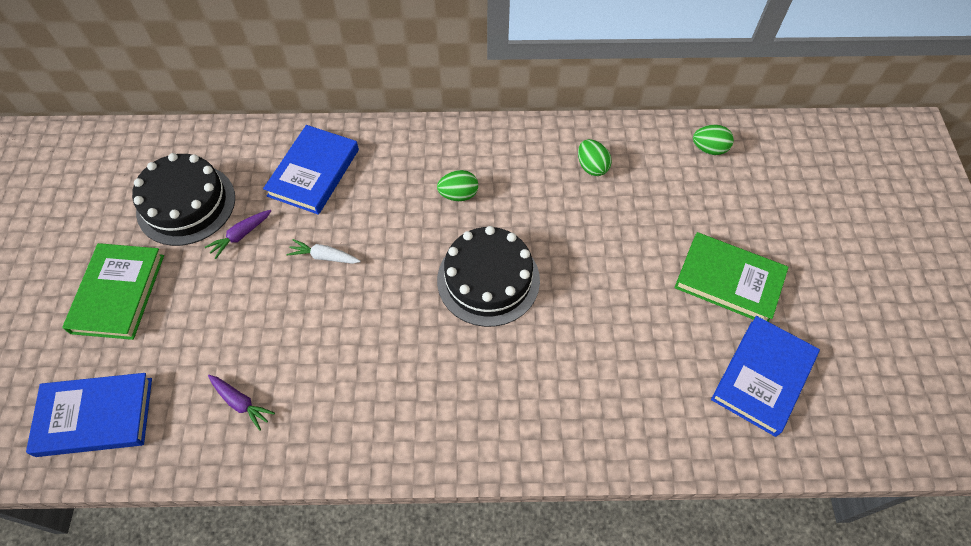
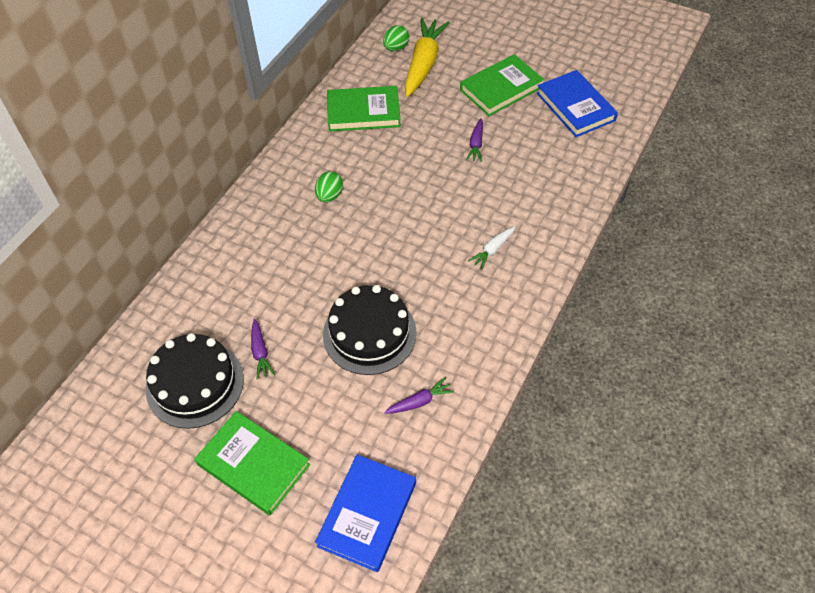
camera: 60 degrees left, 5 degrees down
blue book [263,125,359,215] -> none
white carrot [287,239,361,264] -> white carrot moved to [468,226,515,270]
black cake [437,226,540,327] -> black cake moved to [323,285,417,375]
green egg [578,139,612,176] -> green book [327,86,401,132]
none -> yellow carrot [405,18,450,97]
none -> purple carrot [466,118,483,162]

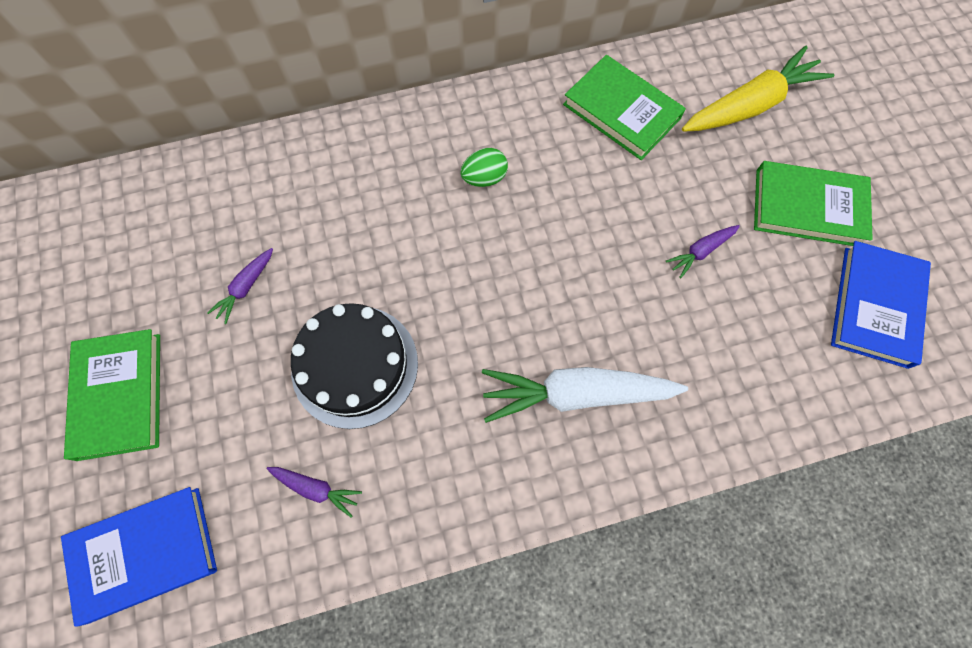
camera: 45 degrees right, 15 degrees up
black cake [146,333,244,429] -> none
green egg [383,25,409,51] -> none
white carrot [468,226,515,270] -> white carrot [482,367,688,423], size x2.12

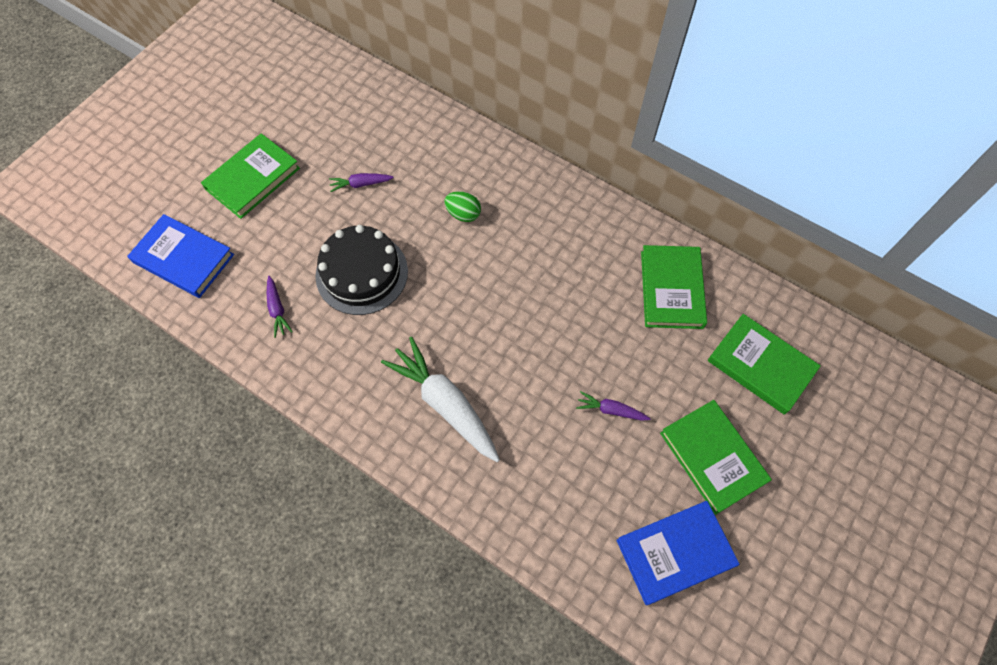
camera: 50 degrees right, 5 degrees down
green egg [460,148,508,187] -> green egg moved to [444,191,481,222]
yellow carrot [682,46,834,132] -> green book [708,314,821,415]

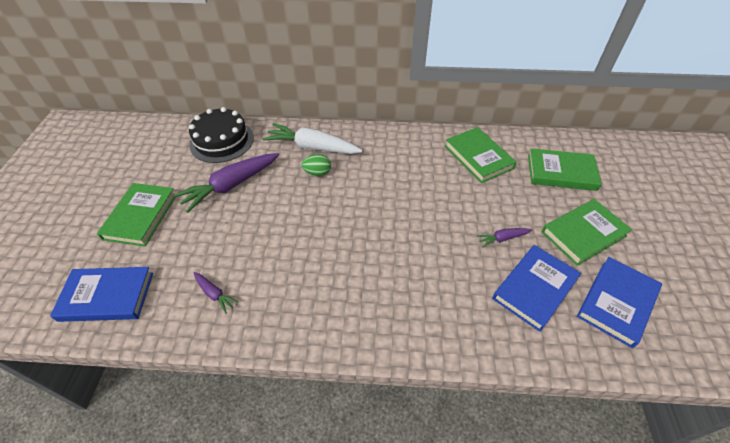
camera: 30 degrees left, 15 degrees down
black cake [315,225,408,315] -> black cake moved to [189,107,254,163]
purple carrot [329,173,394,192] -> purple carrot [174,153,279,213], size x2.12
white carrot [381,337,500,462] -> white carrot moved to [263,123,362,154]
green book [660,400,772,515] -> green book turned 60 degrees counterclockwise [542,199,632,266]
none -> blue book [492,245,581,332]

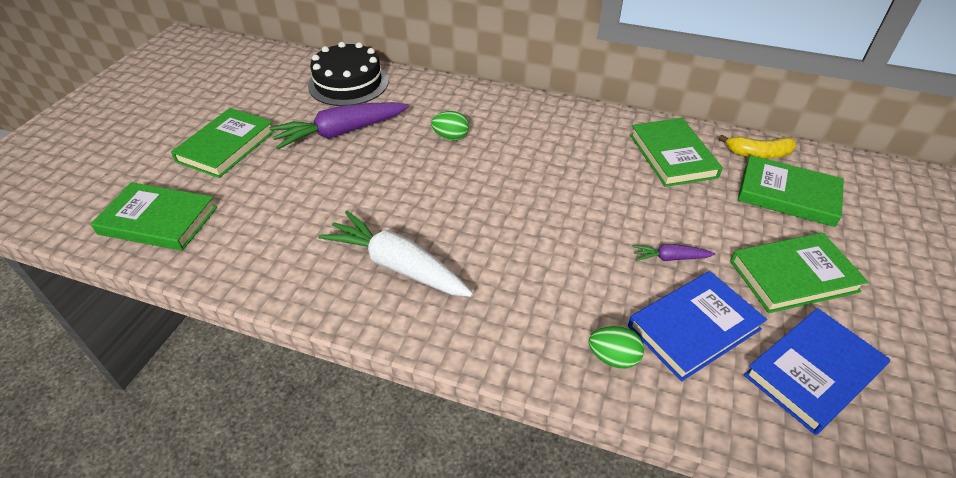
camera: 15 degrees right, 5 degrees down
blue book [50,267,153,322] -> green book [91,182,217,251]
purple carrot [194,272,239,314] -> none
white carrot [263,123,362,154] -> white carrot moved to [318,211,473,297]
none -> green egg [589,326,644,368]
none -> yellow banana [718,135,797,159]

